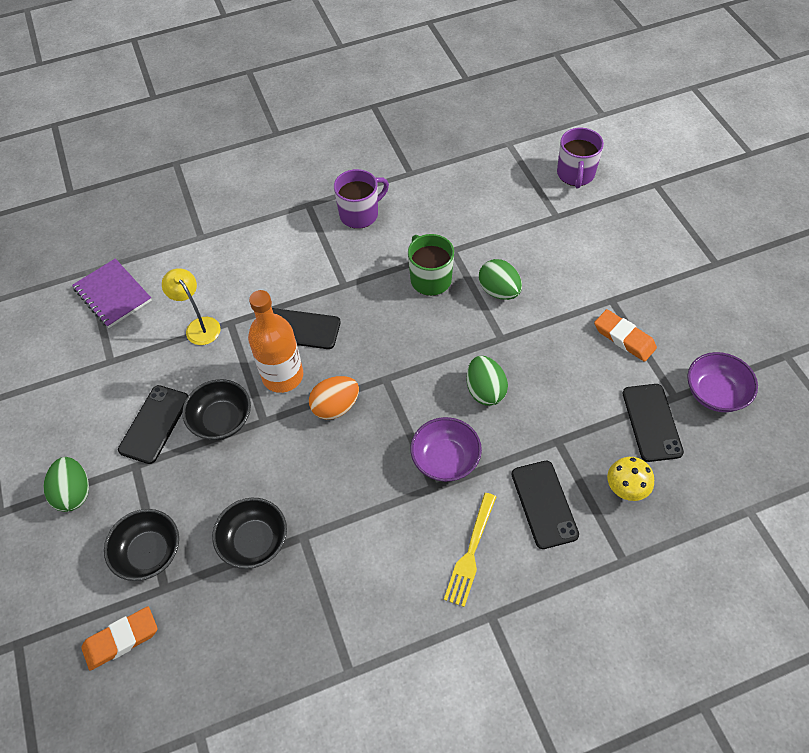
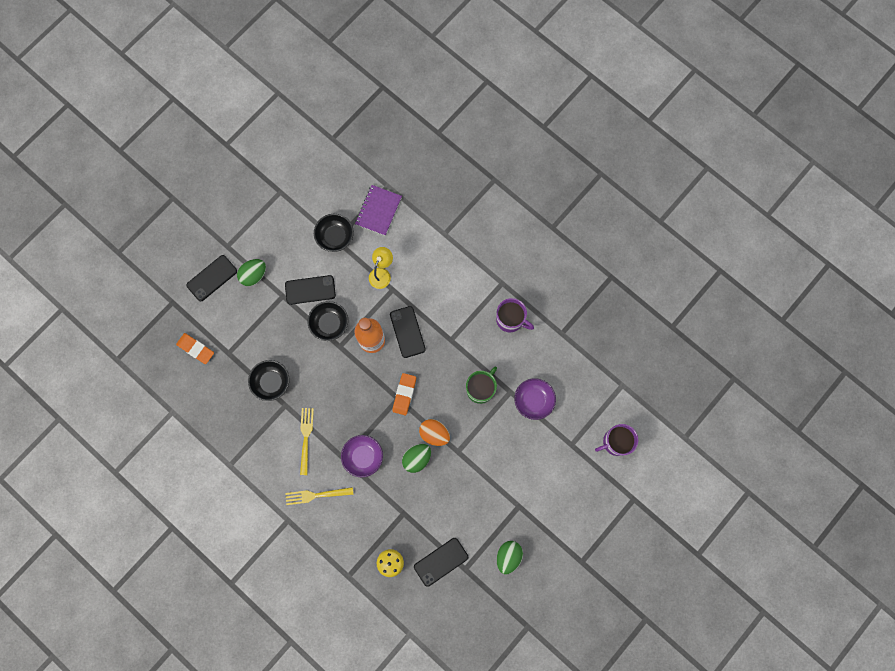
camera: 60 degrees right, 20 degrees up
black bowl [104,509,179,581] -> black bowl moved to [314,214,354,252]
orange egg [309,376,359,420] -> orange egg moved to [419,419,450,446]
green egg [479,259,522,300] -> green egg moved to [497,541,523,575]
black phone [511,461,579,549] -> black phone moved to [186,255,237,301]
orange eraser [594,309,657,362] -> orange eraser moved to [392,373,416,415]
purple bowl [687,352,758,412] -> purple bowl moved to [514,378,556,420]
none -> yellow fork [300,408,314,475]

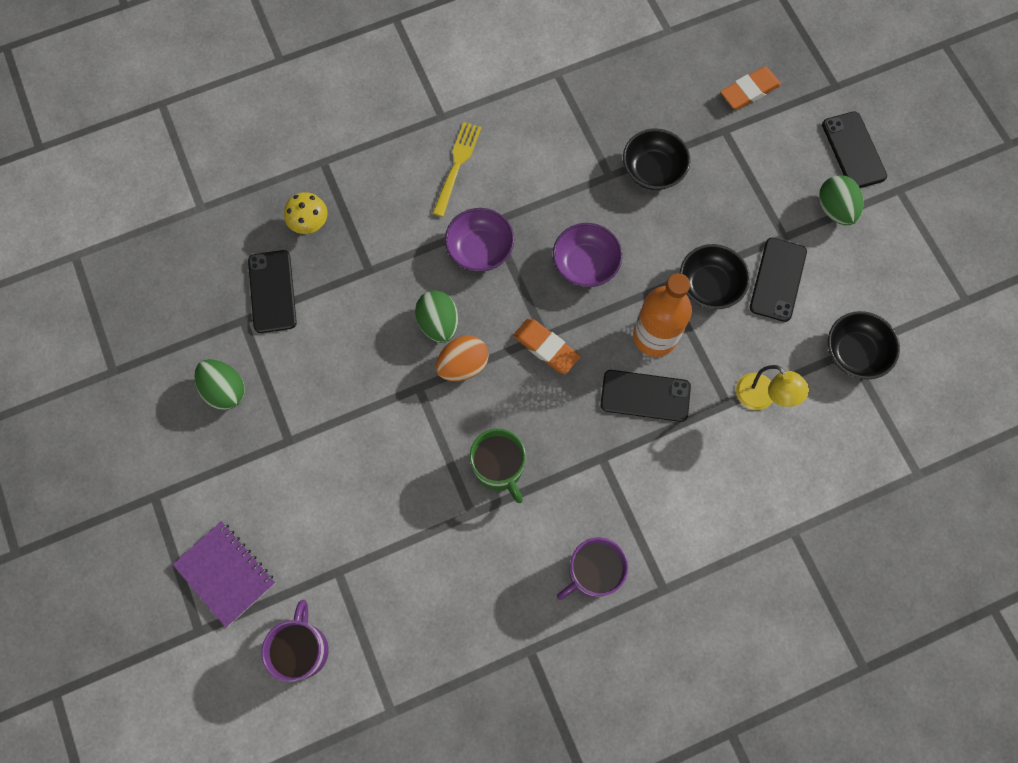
camera: 115 degrees right, 5 degrees down
yellow fork [300,408,314,475] -> none
purple notebook [355,185,402,236] -> purple notebook moved to [173,521,275,627]
purple bowl [514,378,556,420] -> purple bowl moved to [553,223,622,287]

